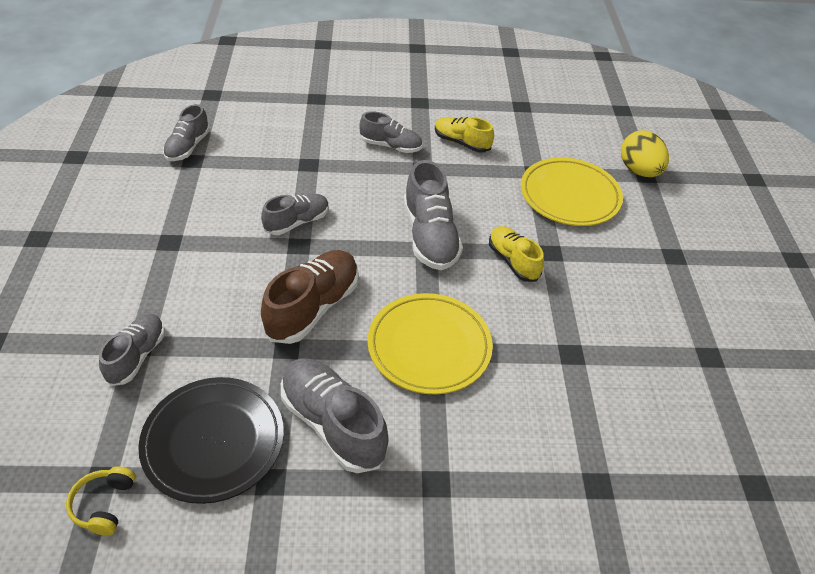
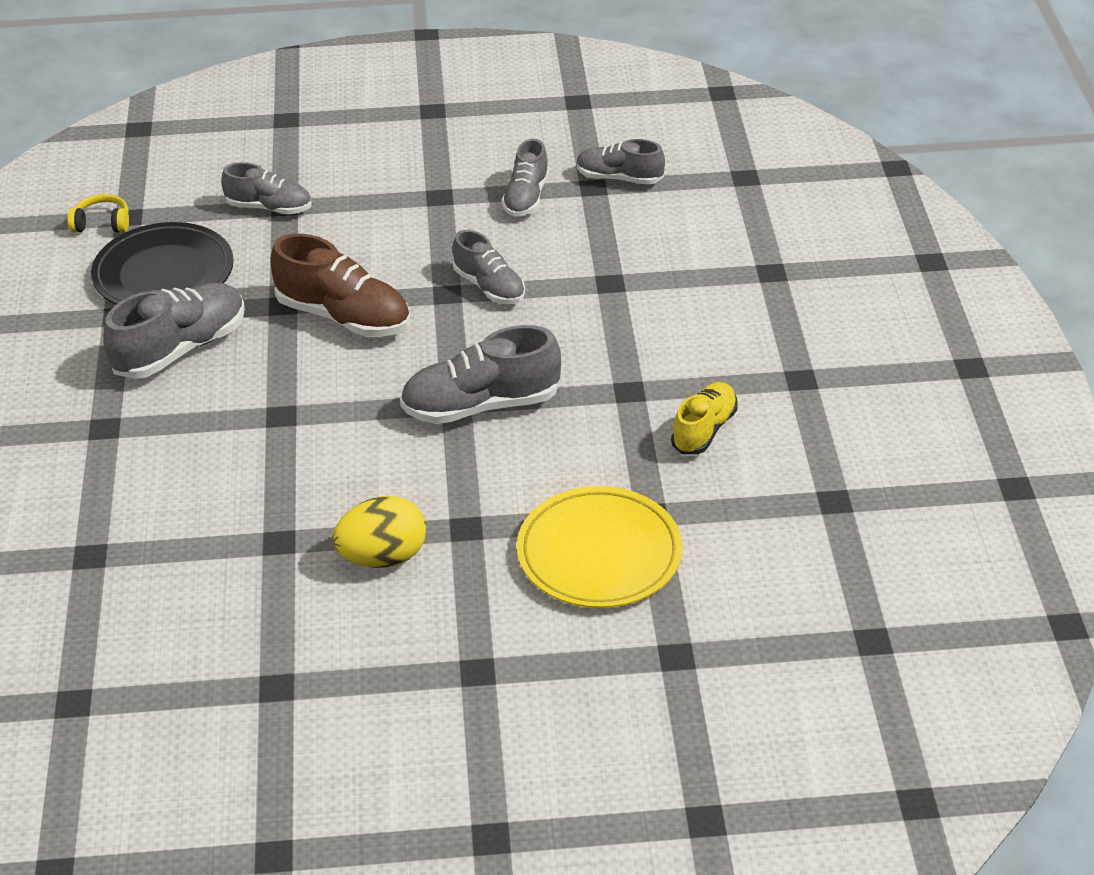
camera: 90 degrees right, 5 degrees down
grey shoe [359,111,422,153] -> grey shoe moved to [502,139,549,217]
yellow plate [368,293,493,394] -> none
yellow shoe [489,226,544,282] -> none
yellow egg [621,130,669,177] -> yellow egg moved to [332,496,426,568]

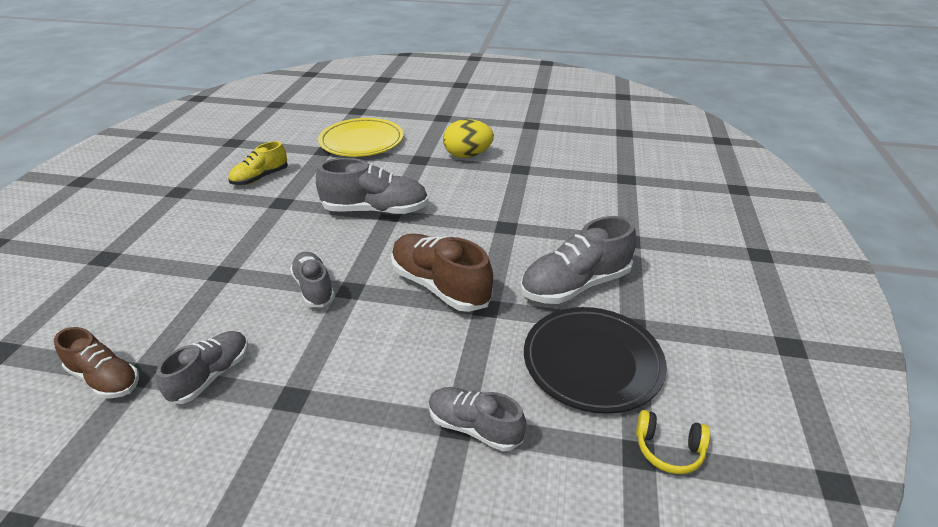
camera: 165 degrees left, 5 degrees down
grey shoe [576,139,665,185] -> brown shoe [54,327,139,399]

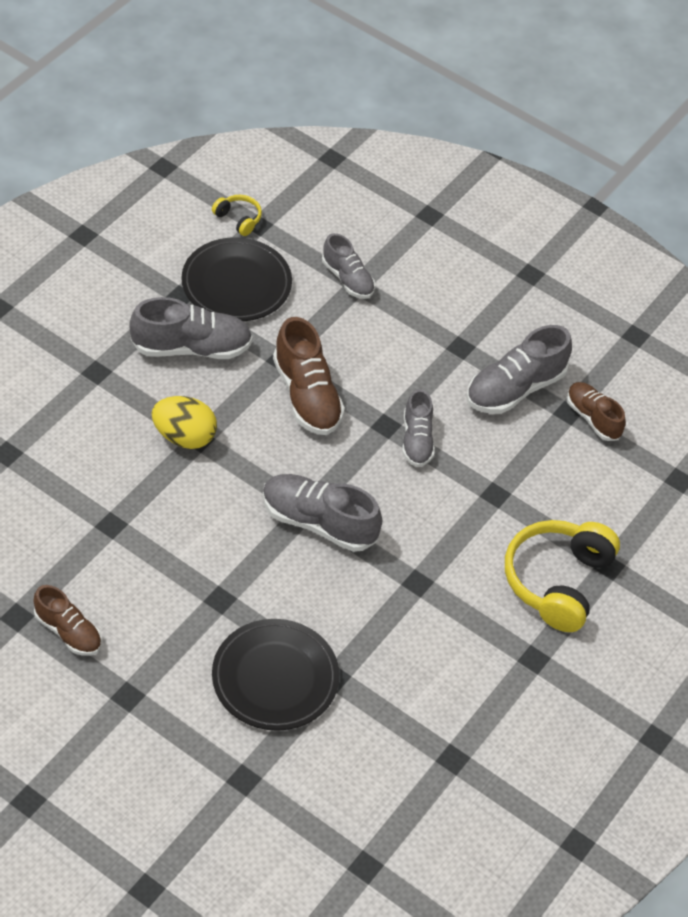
camera: 160 degrees left, 15 degrees up
grey shoe [157,331,248,404] -> grey shoe [466,325,572,414], size x1.58
yellow shoe [228,141,288,185] -> none
yellow plate [318,118,403,157] -> black plate [212,619,339,731]
yellow egg [443,119,494,158] -> yellow egg moved to [152,396,217,449]
none -> brown shoe [34,585,102,656]
none -> yellow headphones [505,520,620,632]

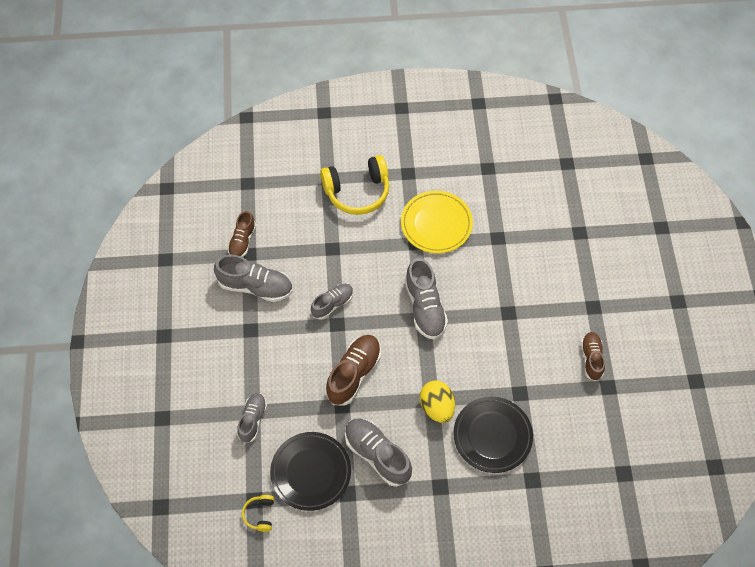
camera: 125 degrees left, 10 degrees up
black plate [212,619,339,731] -> black plate moved to [453,397,533,473]
none -> yellow plate [401,191,473,253]

